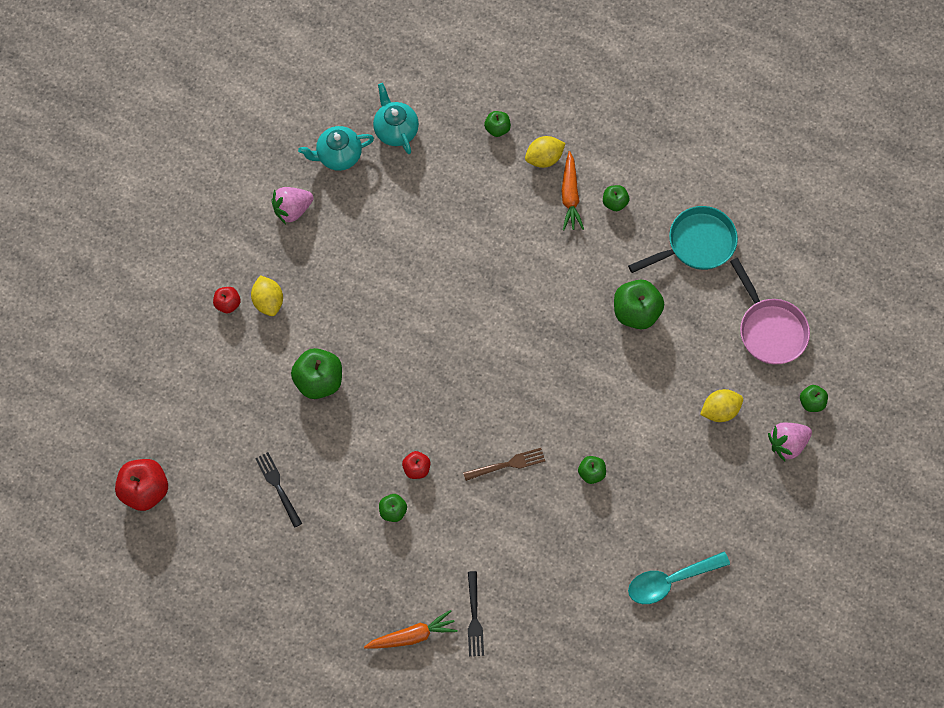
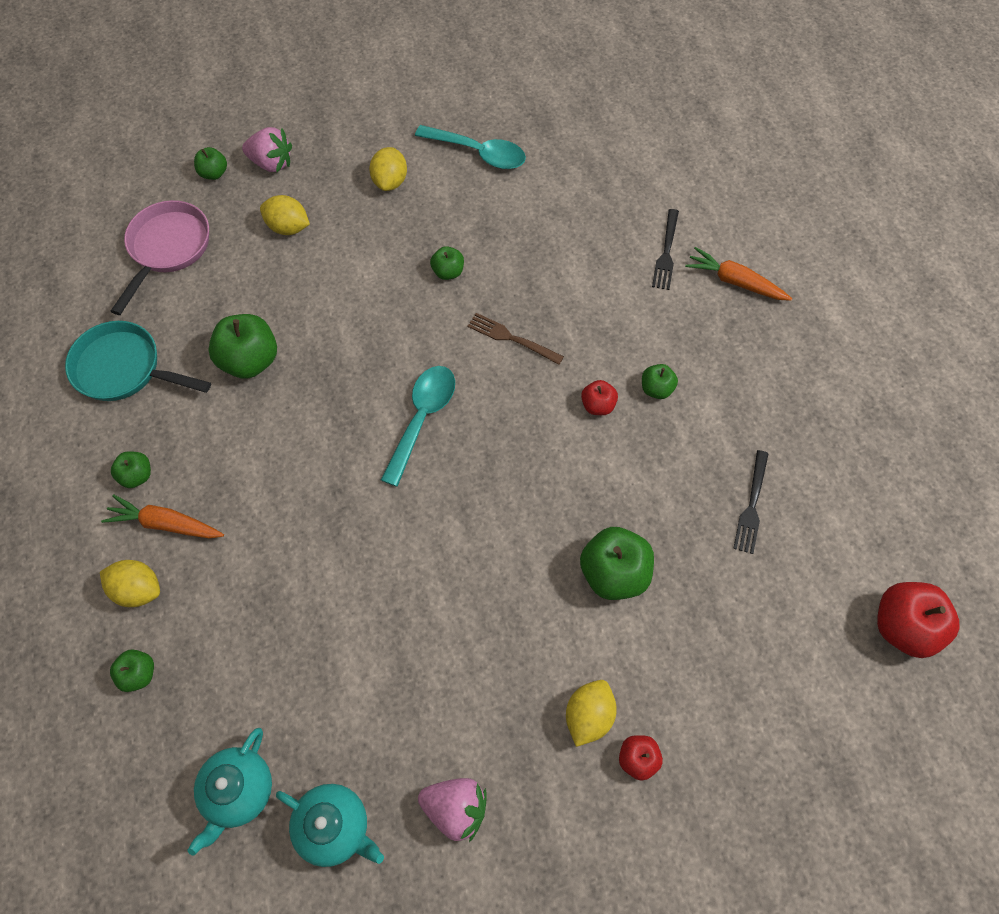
camera: 135 degrees left, 5 degrees down
black fork [468,571,484,656] -> black fork turned 150 degrees clockwise [652,209,679,290]
orange carrot [561,151,584,230] -> orange carrot turned 120 degrees counterclockwise [101,495,224,538]
none -> yellow lemon [369,147,407,191]
none -> turquoise spoon [381,366,455,487]

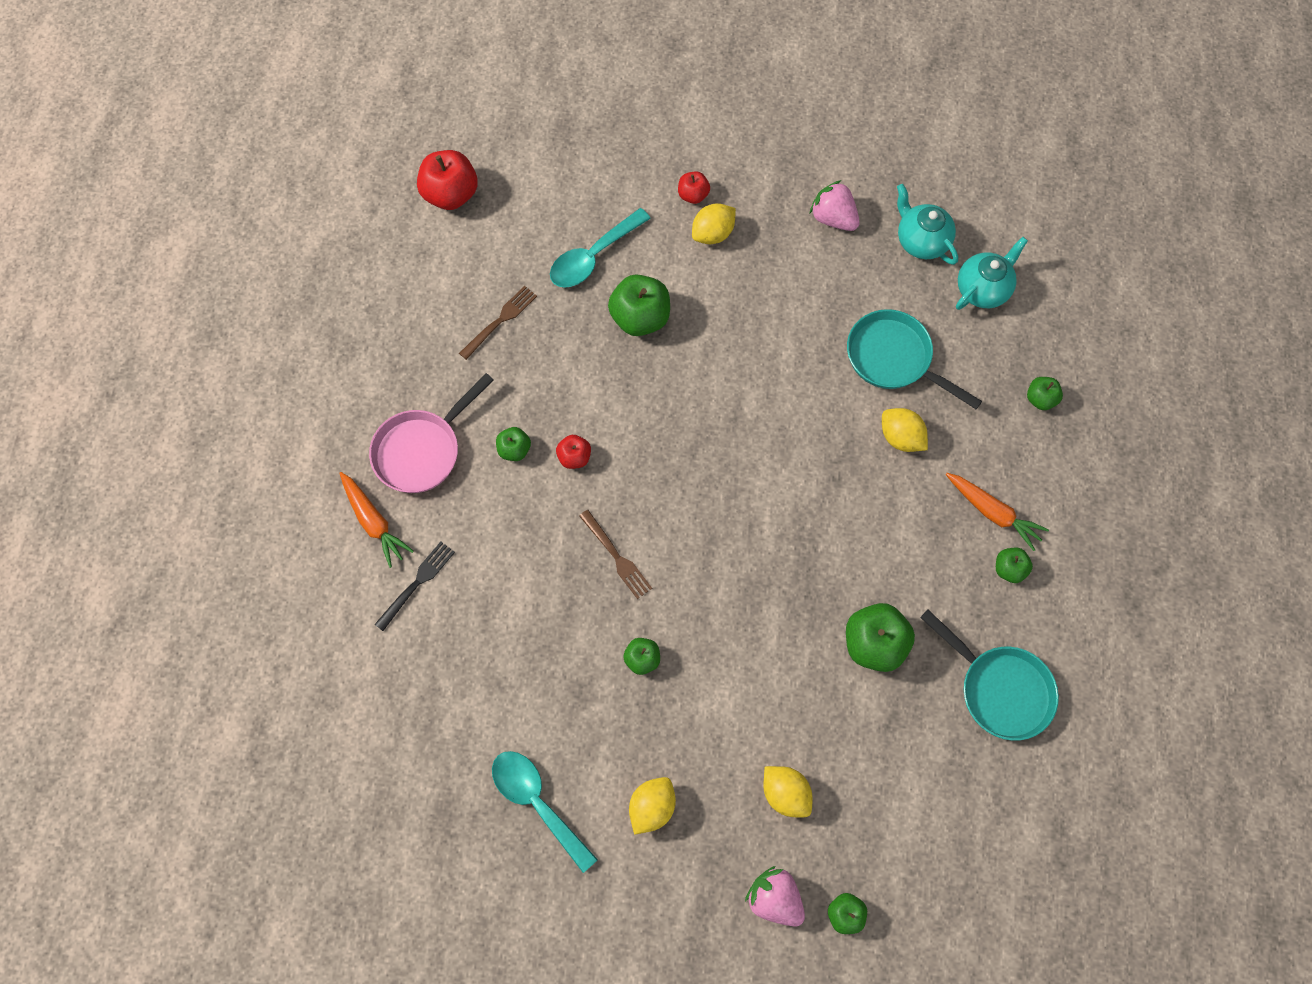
camera: 155 degrees left, 5 degrees up
yellow lemon [100,560,160,607] -> yellow lemon moved to [882,408,928,452]
pink pan [111,200,209,315] -> pink pan moved to [369,373,494,493]
turquoise spoon [381,366,455,487] -> turquoise spoon moved to [550,208,651,288]
black fork [733,450,769,554] -> brown fork [459,286,537,360]
none -> turquoise pan [847,309,982,409]

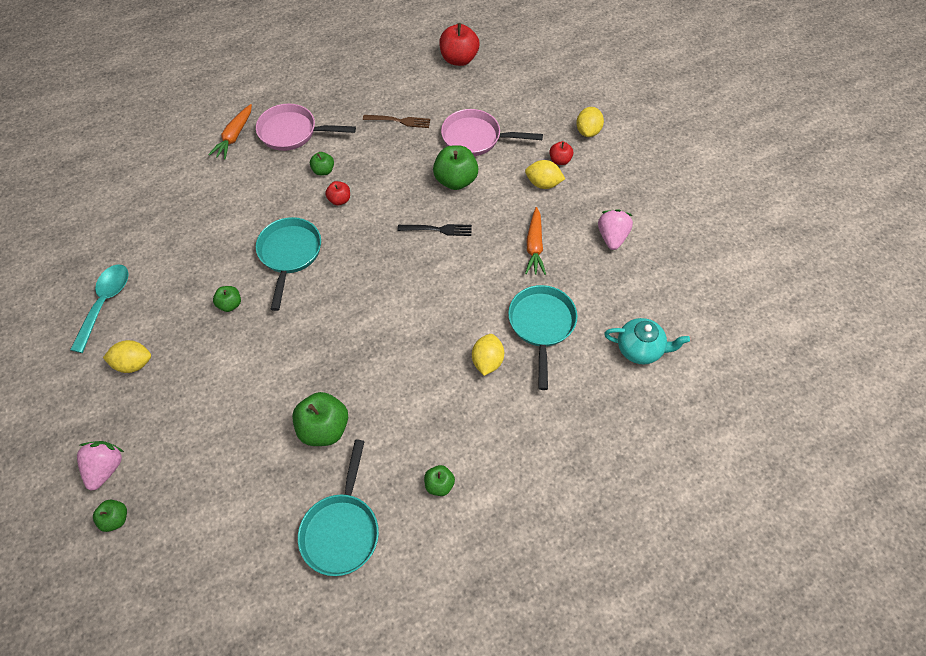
camera: 55 degrees right, 10 degrees down
black fork [374,541,455,631] -> black fork moved to [398,224,472,236]
turquoise spoon [550,208,651,288] -> pink pan [441,109,543,156]
brown fork [579,510,652,599] -> turquoise pan [256,217,321,311]
yellow lemon [764,766,813,817] -> yellow lemon moved to [576,107,604,137]
turquoise teapot [897,184,958,265] -> none
orange carrot [946,473,1049,551] -> orange carrot moved to [525,207,546,275]
green apple [1027,377,1063,410] -> none

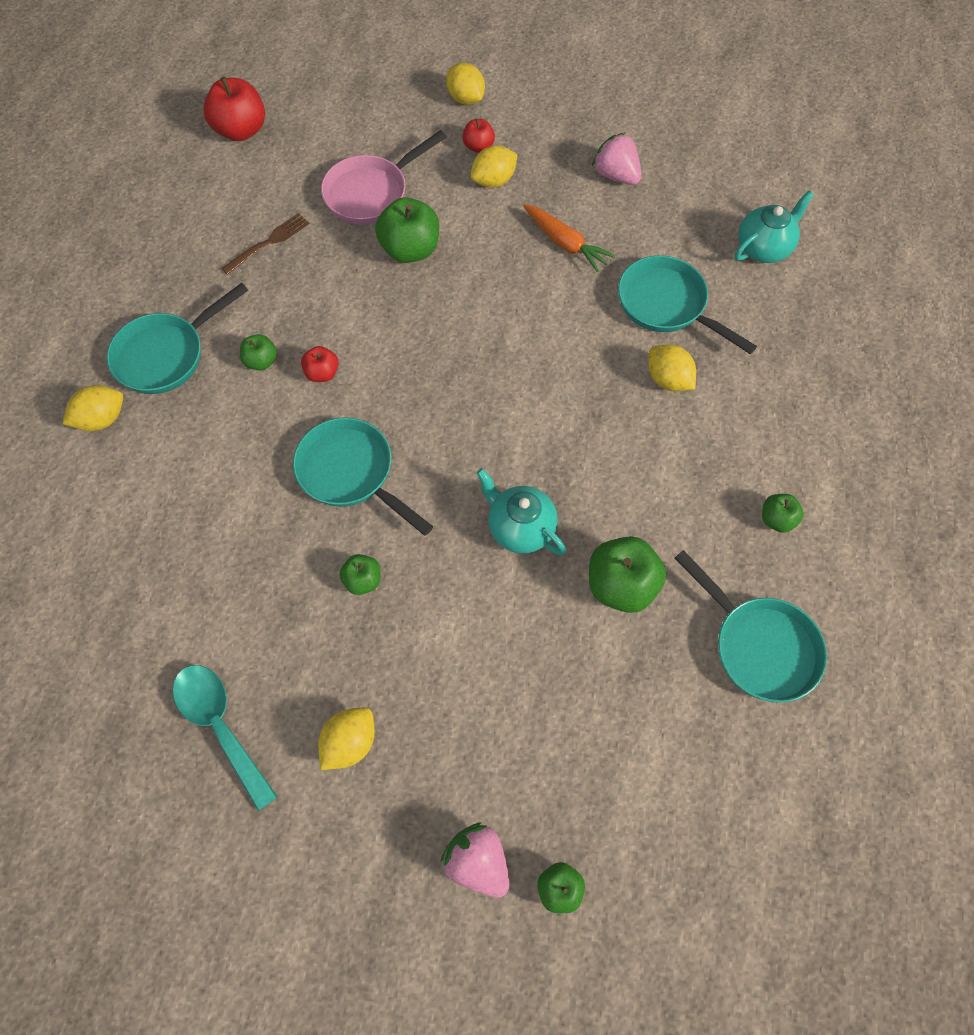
camera: 50 degrees left, 5 degrees up
orange carrot [208,104,252,159] -> yellow lemon [63,385,123,431]
pink pan [256,104,356,151] -> turquoise pan [107,283,248,394]
black fork [398,224,472,236] -> none
none -> turquoise teapot [476,468,566,555]

